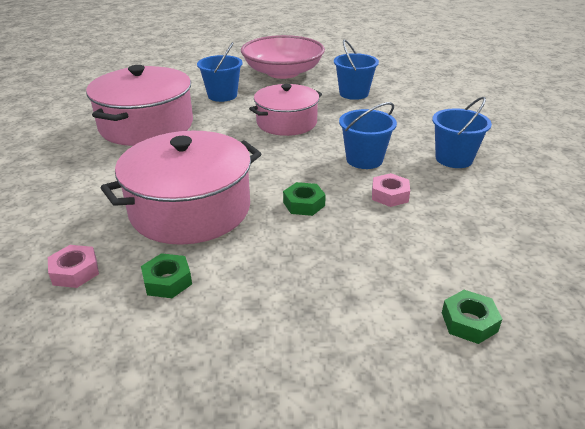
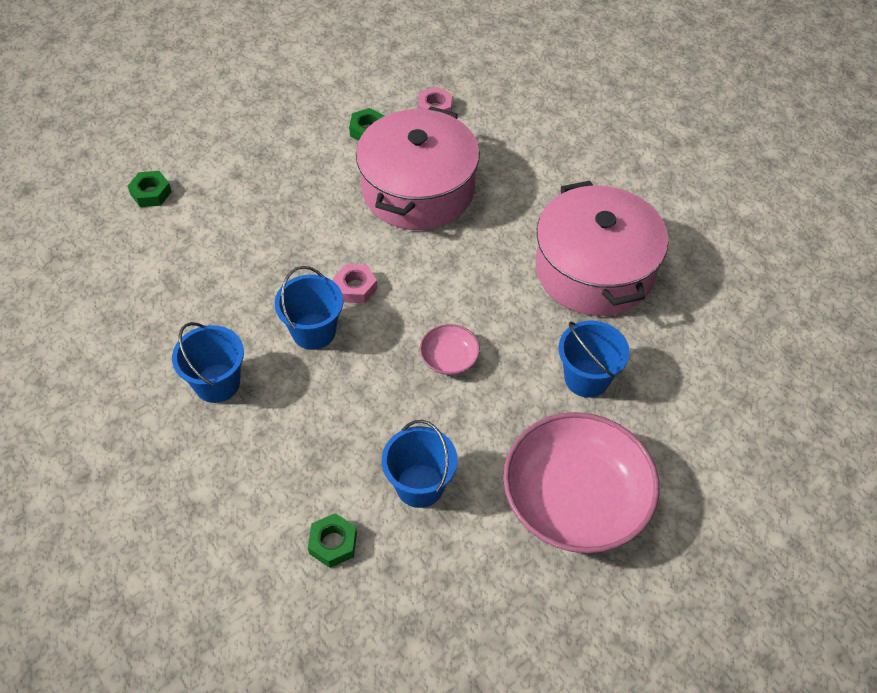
camera: 145 degrees right, 20 degrees up
pink pot [249,84,322,136] -> pink bowl [420,324,480,375]
green nut [283,182,326,216] -> green nut moved to [308,513,357,568]
pink nut [372,173,410,207] -> pink nut moved to [333,264,377,303]

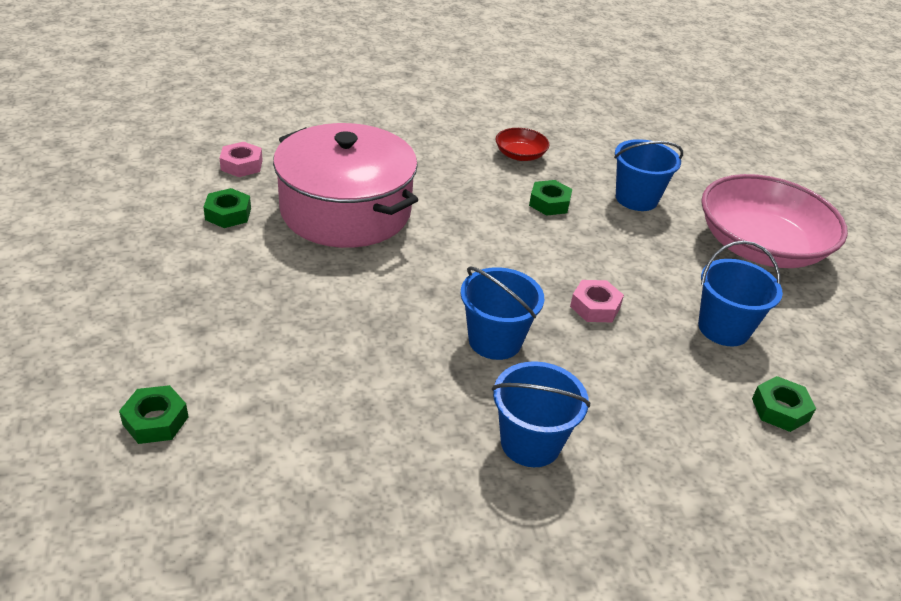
camera: 70 degrees left, 15 degrees down
pink nut [333,264,377,303] -> pink nut moved to [570,280,624,322]
pink bowl [420,324,480,375] -> none
pink pot [536,181,669,316] -> red bowl [495,128,550,161]
none -> green nut [529,180,572,216]

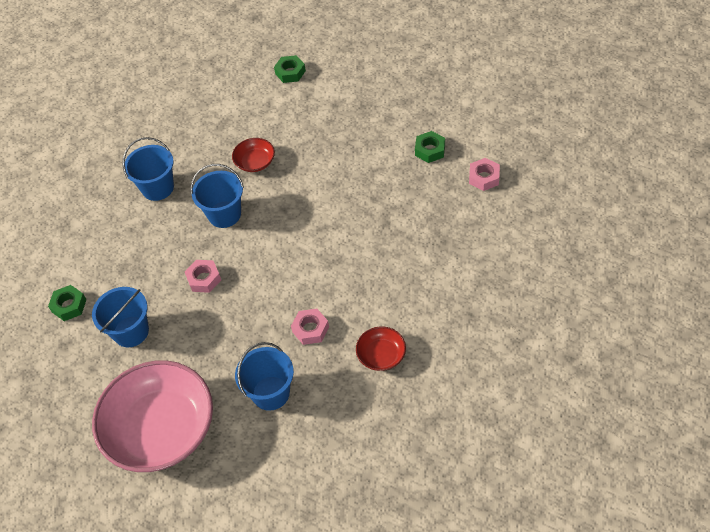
camera: 140 degrees right, 15 degrees up
pink pot [273,123,418,248] -> none
green nut [529,180,572,216] -> pink nut [291,308,329,345]
none -> red bowl [232,138,275,172]

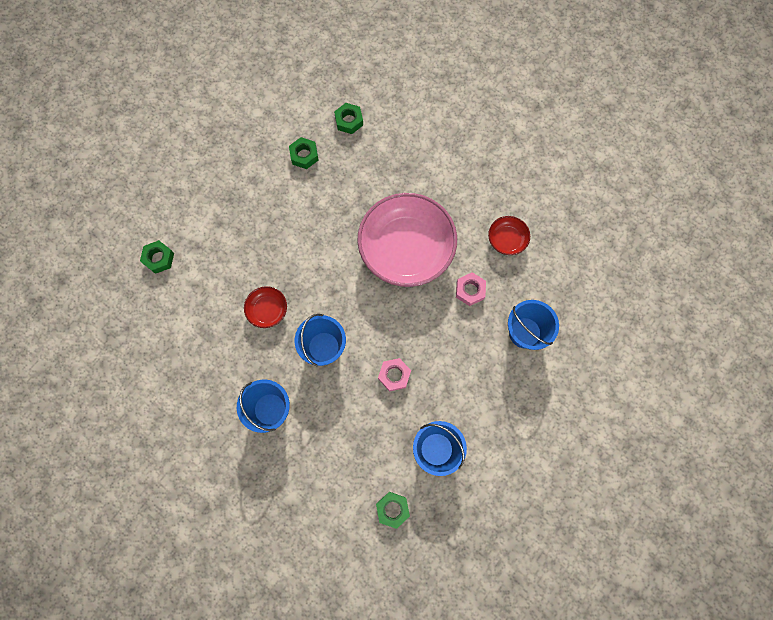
camera: 85 degrees left, 20 degrees up
pink bowl [92,360,213,472] -> pink bowl moved to [357,193,457,287]
pink nut [469,158,500,191] -> green nut [334,103,363,134]

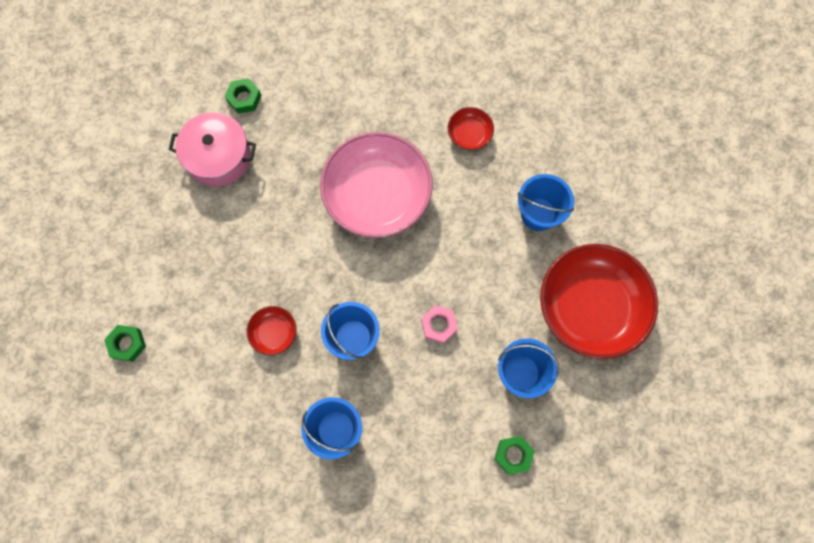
camera: 30 degrees left, 0 degrees up
green nut [289,137,318,169] -> pink pot [169,112,256,187]
pink nut [456,272,486,306] -> none
none -> red bowl [540,244,658,359]

